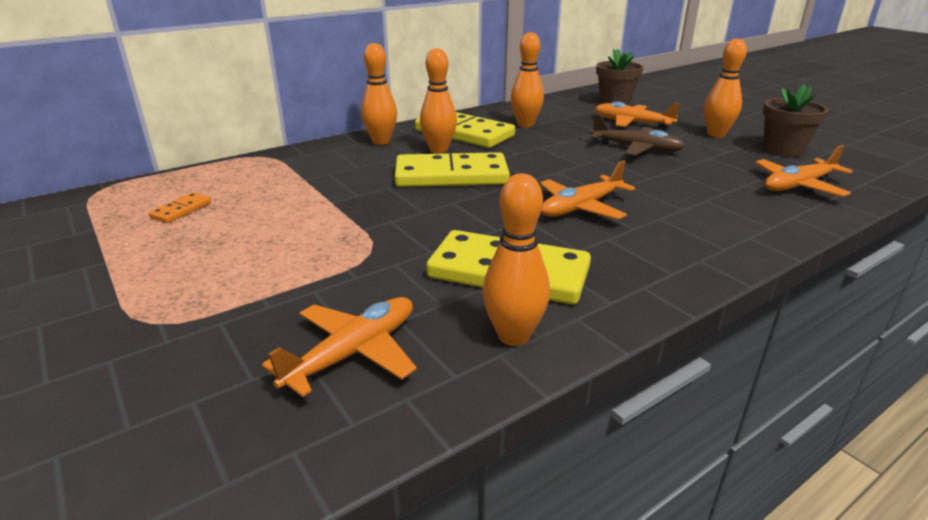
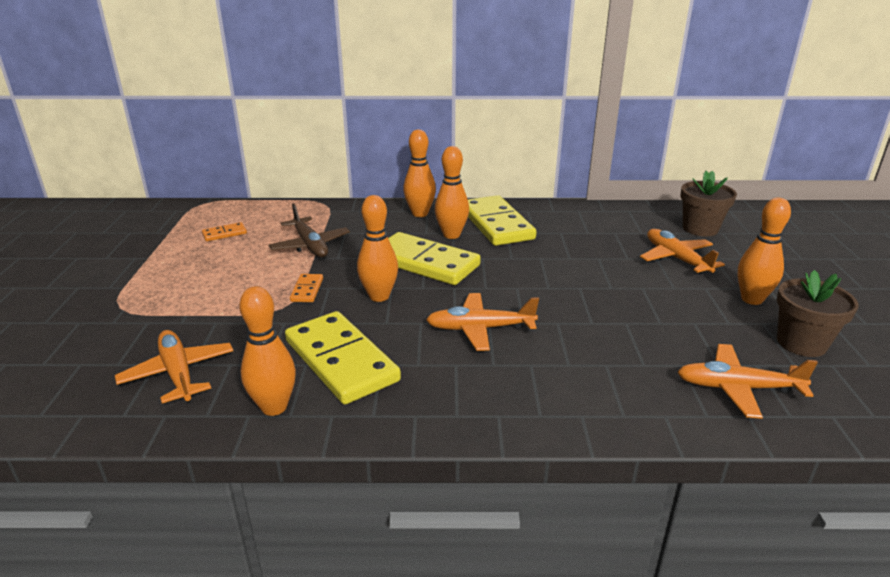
camera: 35 degrees right, 0 degrees up
orange plane [262,297,417,397] -> orange plane turned 105 degrees counterclockwise [115,330,233,403]
orange bowling pin [511,32,544,127] -> orange bowling pin moved to [357,195,398,302]
brown plane [590,114,685,156] -> brown plane moved to [268,204,350,257]
none -> orange domino [290,274,323,302]

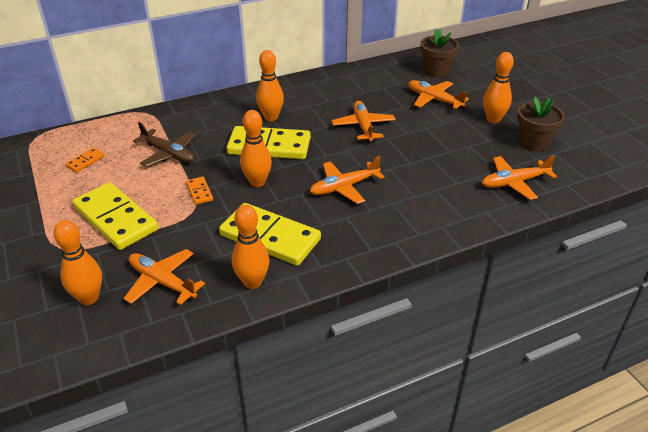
camera: 25 degrees left, 10 degrees up
orange bowling pin [403,129,436,217] -> orange bowling pin moved to [54,220,102,305]
yellow domino [468,195,536,246] -> yellow domino moved to [72,182,158,250]
none -> orange plane [332,101,396,141]

